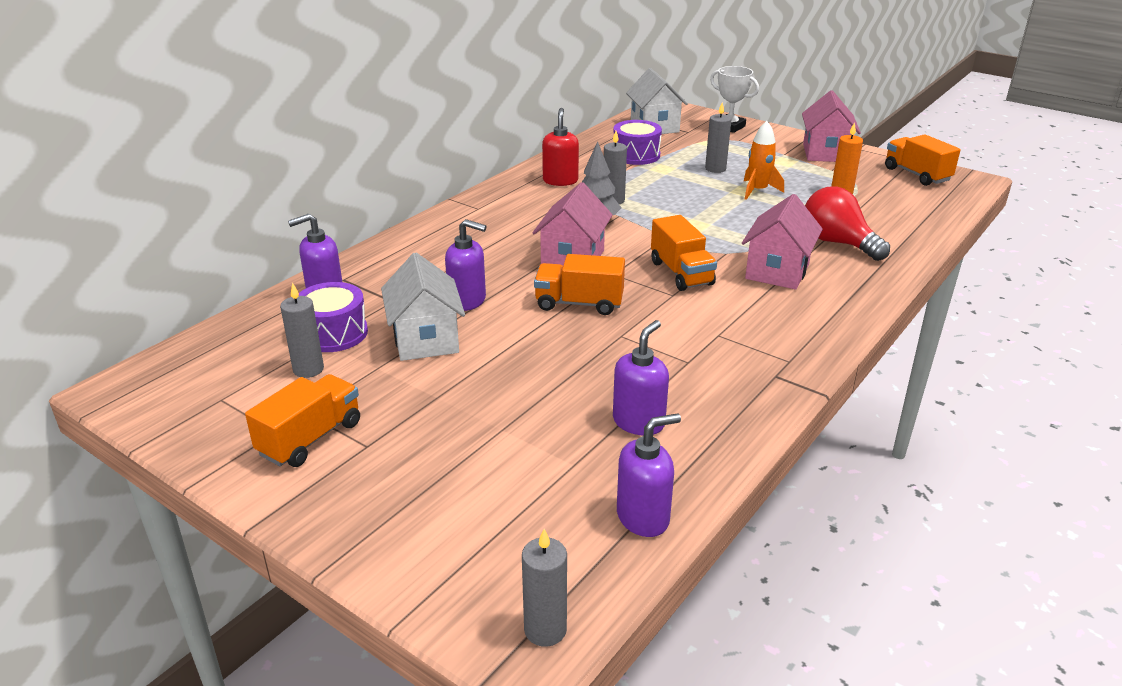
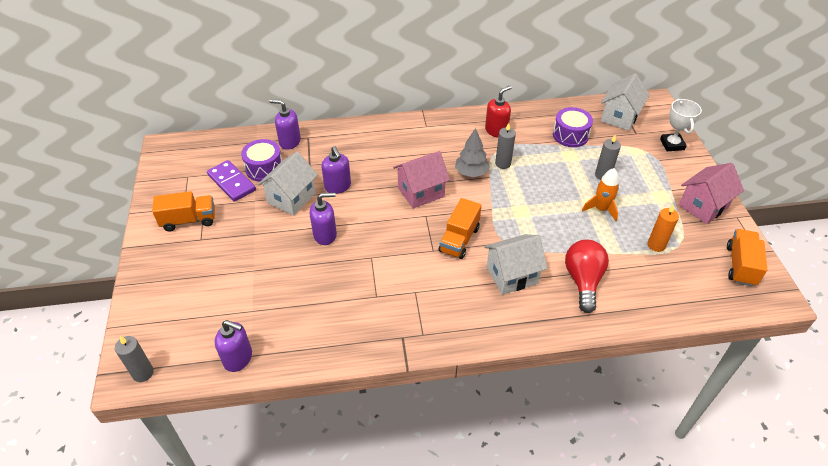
camera: 45 degrees right, 15 degrees up
grey candle [280,283,324,378] -> purple domino [207,160,256,202]
orange truck [534,254,625,315] -> none
purple soap dispenser [613,320,669,435] -> purple soap dispenser moved to [310,192,337,245]
pink house [742,194,823,290] -> white house [484,234,548,295]

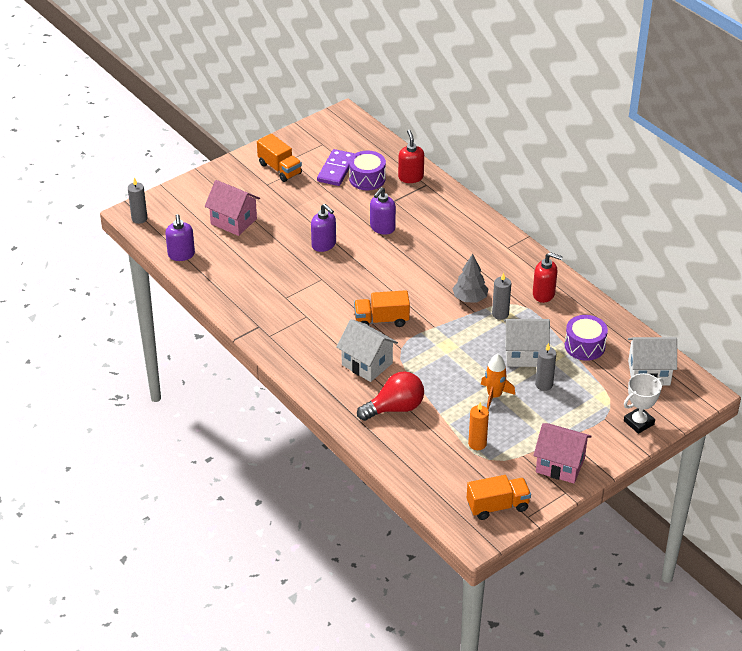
camera: 60 degrees right, 5 degrees down
white house [258,152,318,216] -> white house moved to [504,319,550,367]
purple soap dispenser [270,99,301,150] -> red soap dispenser [398,130,424,183]
pink house [393,151,450,209] -> pink house moved to [205,180,260,236]

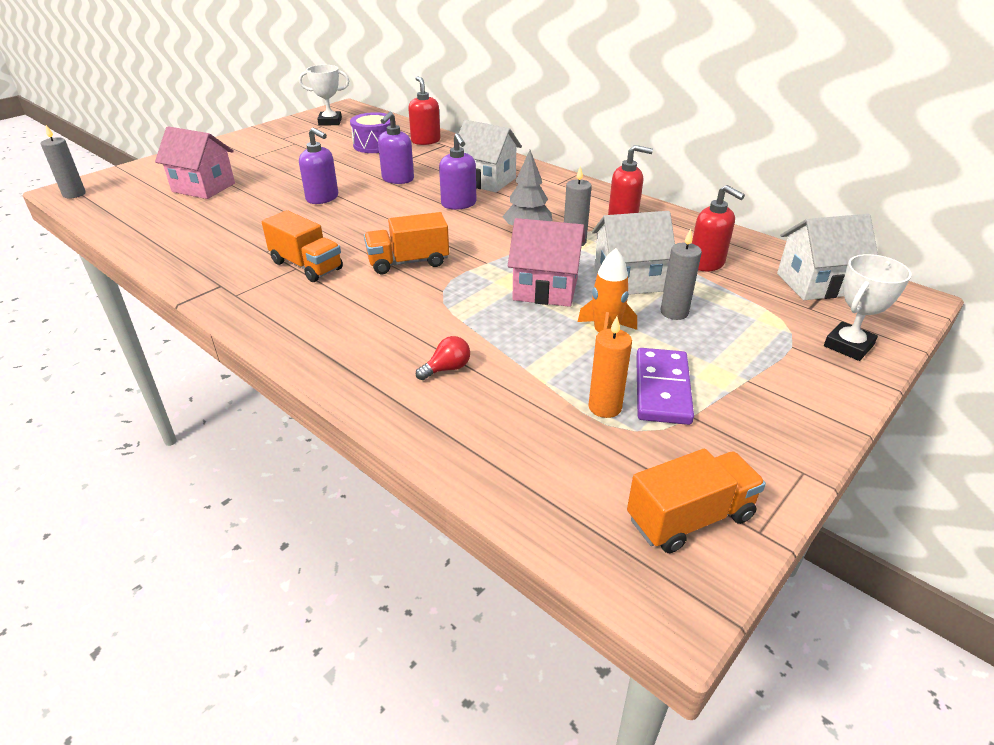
camera: 10 degrees left, 5 degrees down
purple soap dispenser [165,214,195,261] -> purple soap dispenser moved to [439,133,476,210]
orange truck [257,134,302,182] -> orange truck moved to [262,210,343,282]
purple domino [317,149,355,186] -> purple domino moved to [636,348,694,425]
white house [336,319,398,382] -> white house moved to [459,120,522,192]
red light bulb [357,371,424,421] -> red light bulb [416,336,470,380], size x0.48
pink house [533,423,592,483] -> pink house moved to [508,218,585,307]
purple drum [565,315,608,361] -> red soap dispenser [692,185,745,271]
none -> white trophy [299,65,349,126]

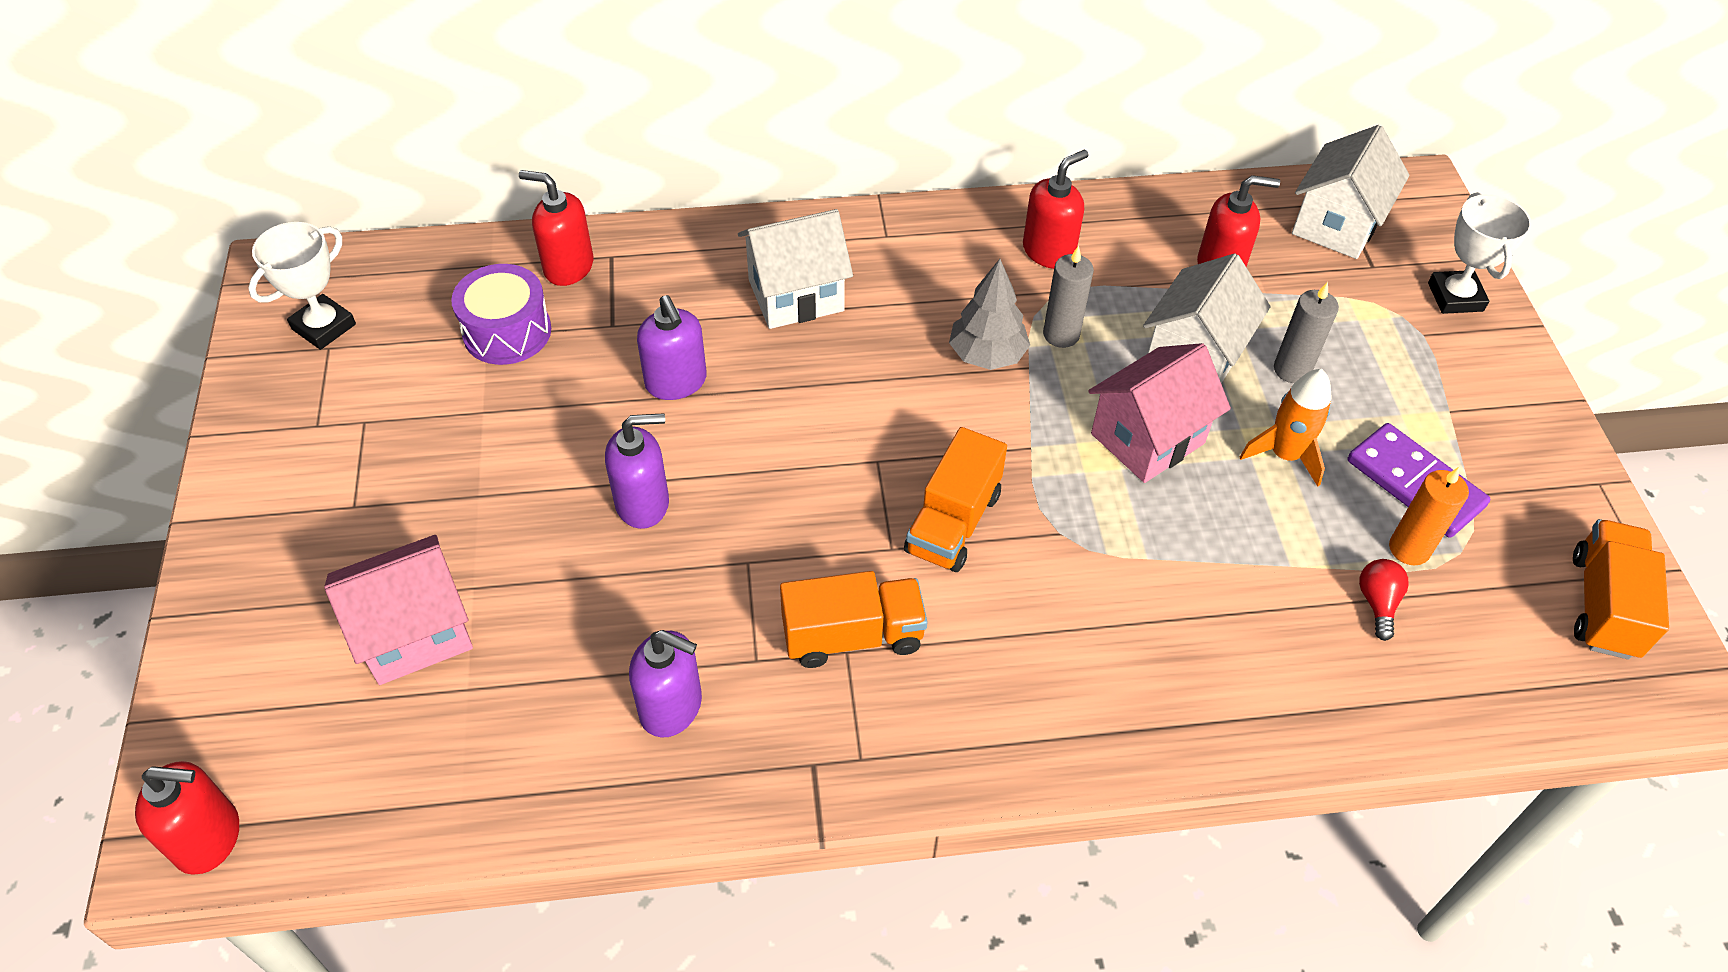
camera: 50 degrees left, 15 degrees up
grey candle [41,125,86,199] -> red soap dispenser [135,761,239,875]
red light bulb [416,336,470,380] -> red light bulb moved to [1359,559,1409,641]
purple soap dispenser [439,133,476,210] -> purple soap dispenser moved to [629,630,702,738]

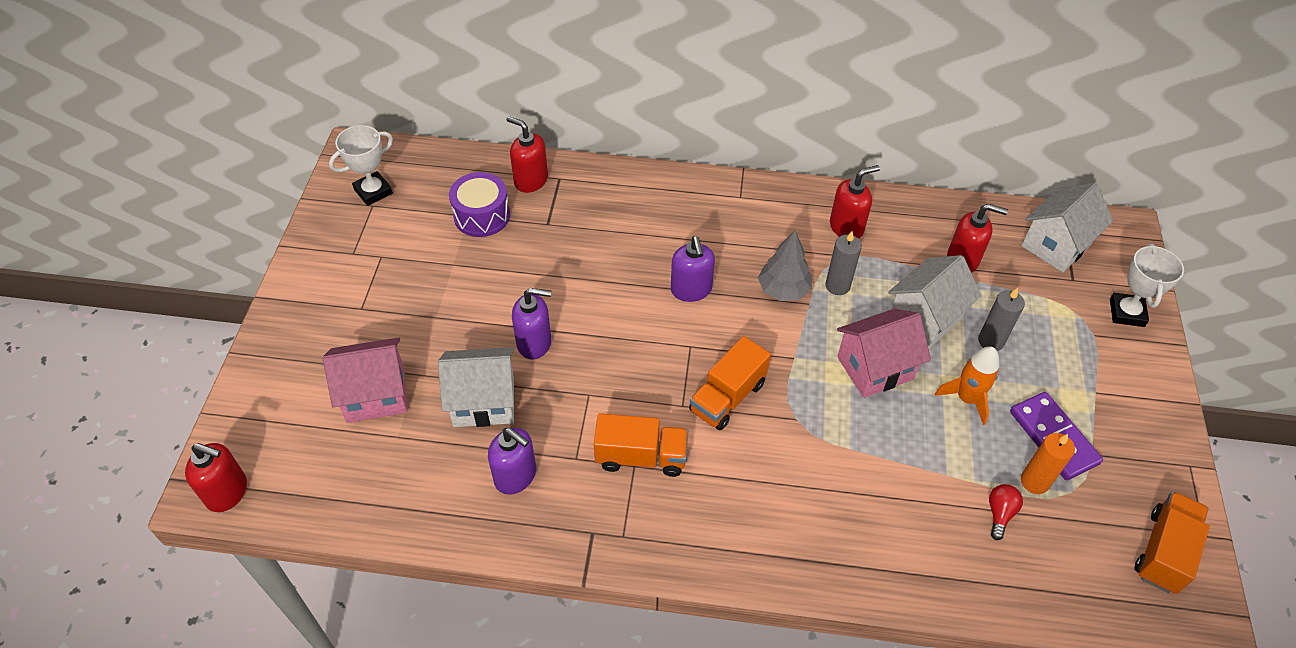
camera: 15 degrees right, 0 degrees up
purple soap dispenser [637,295,707,400] -> purple soap dispenser moved to [671,236,715,302]
white house [738,209,853,329] -> white house moved to [438,347,514,427]

